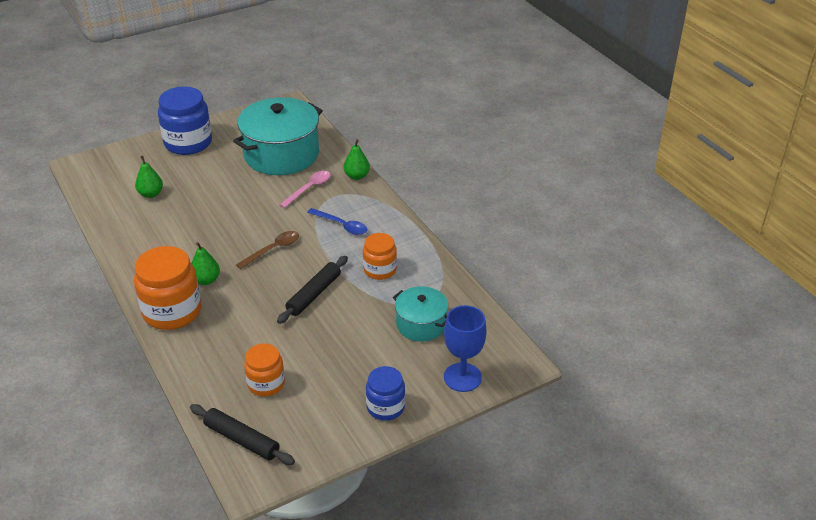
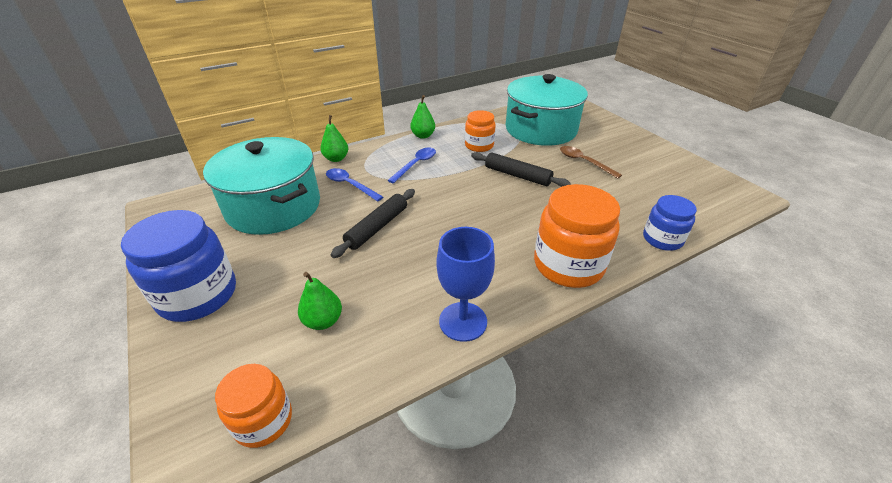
camera: 90 degrees left, 0 degrees up
black rolling pin [190,404,295,465] -> black rolling pin moved to [331,189,415,258]
green pear [192,242,220,285] -> green pear moved to [410,95,435,139]
brown spoon [236,231,299,269] -> brown spoon moved to [560,146,622,179]
orange jar [244,343,285,396] -> orange jar moved to [215,364,292,448]
pink spoon [279,171,331,208] -> blue spoon [326,168,383,201]
blue jar [366,366,405,421] -> blue jar moved to [643,195,697,251]
turquoise pot [393,286,448,342] -> turquoise pot [506,74,588,146], size x1.84
blue goblet [444,305,487,392] -> blue goblet moved to [436,227,495,342]

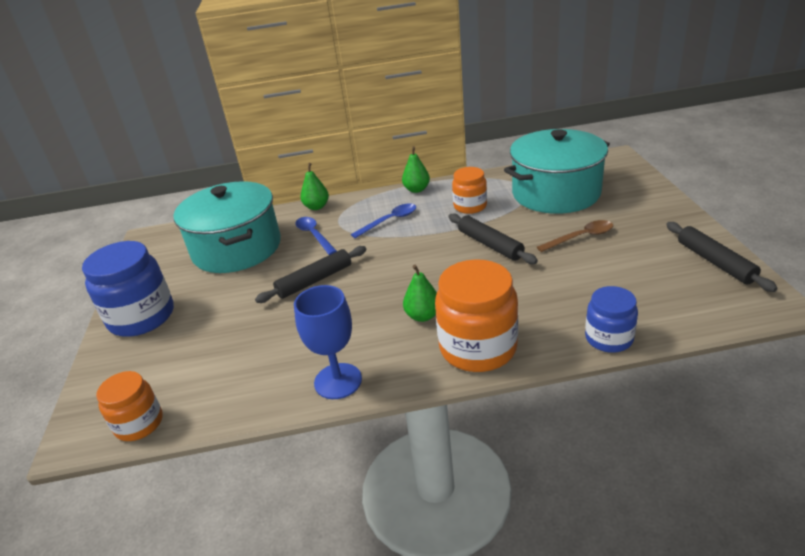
camera: 25 degrees right, 5 degrees down
green pear [298,272,342,330] -> green pear moved to [403,265,437,322]
brown spoon [560,146,622,179] -> brown spoon turned 90 degrees clockwise [537,220,613,252]
none -> black rolling pin [666,222,778,292]

